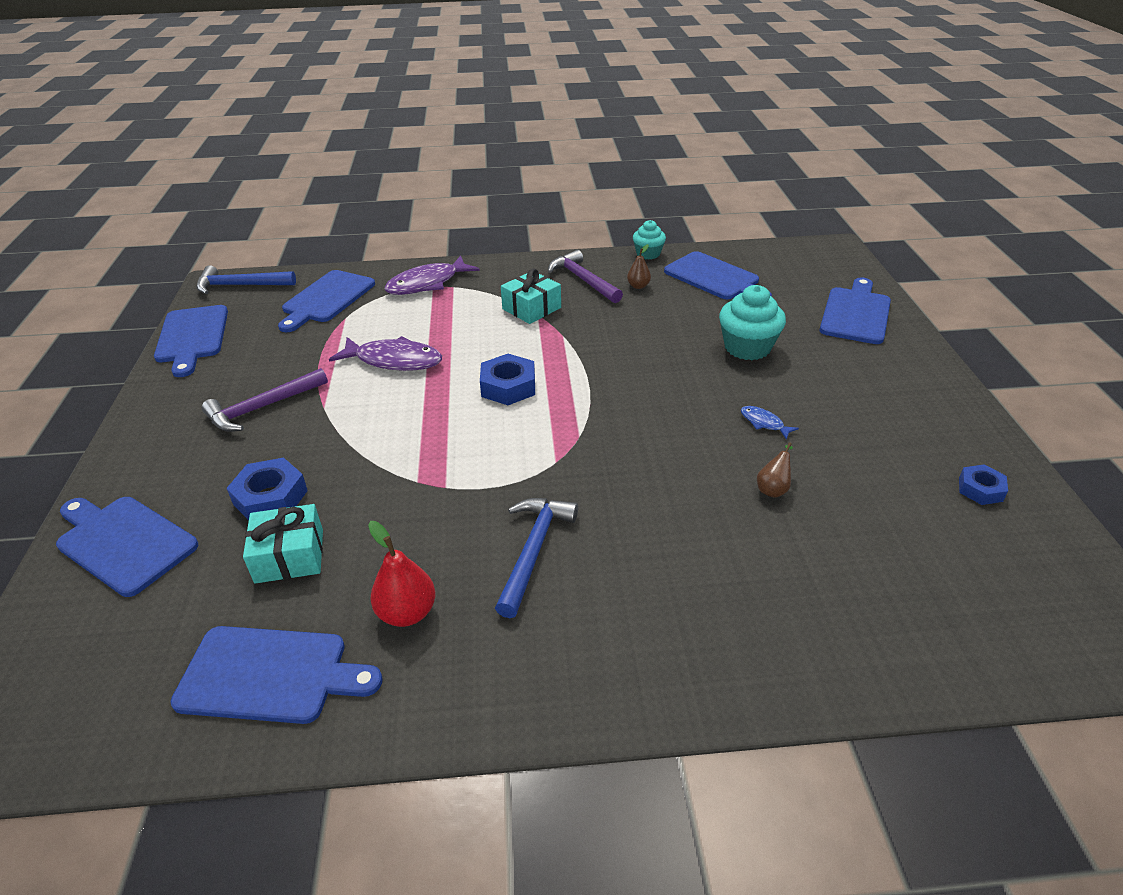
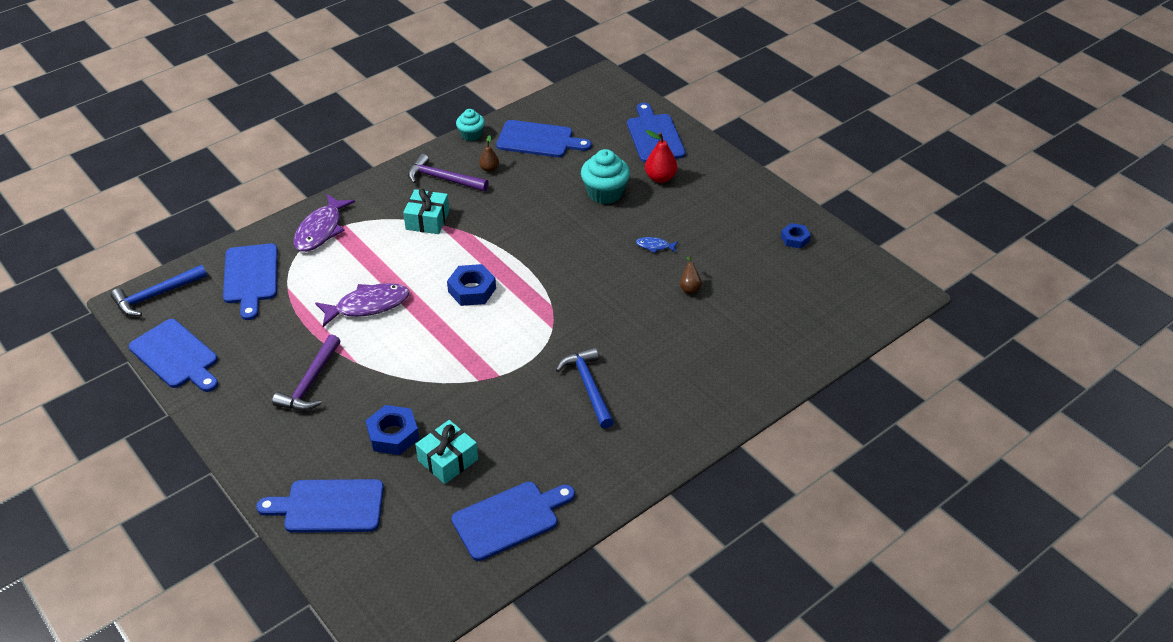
camera: 35 degrees left, 5 degrees up
red pear [368,521,435,627] -> red pear moved to [645,130,677,183]

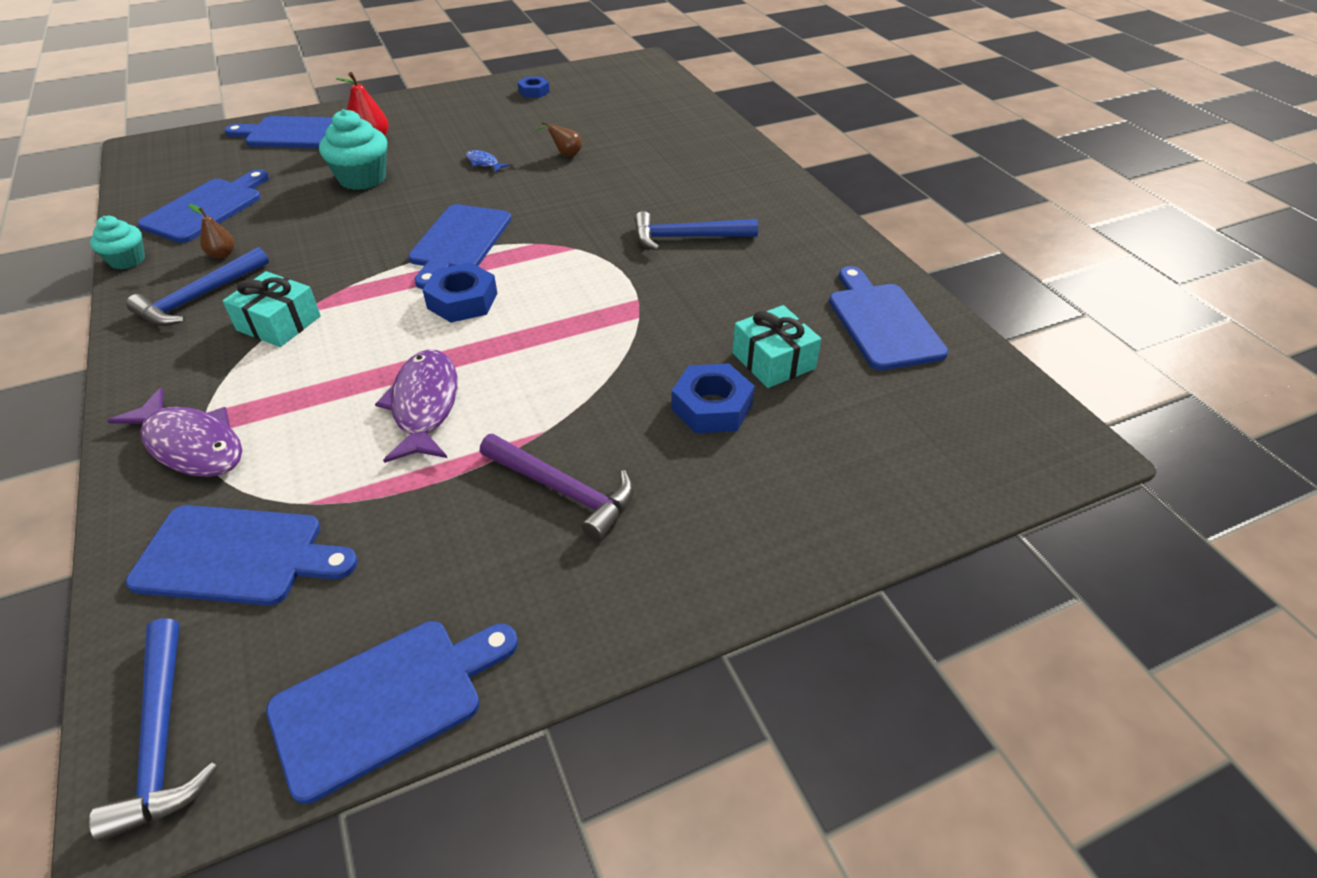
camera: 75 degrees left, 0 degrees up
blue cutting board [256,479,384,533] -> blue cutting board moved to [408,204,511,289]
purple hammer [408,154,489,191] -> blue hammer [126,247,269,326]
blue fish [636,237,678,253] -> blue fish turned 105 degrees clockwise [466,150,510,173]

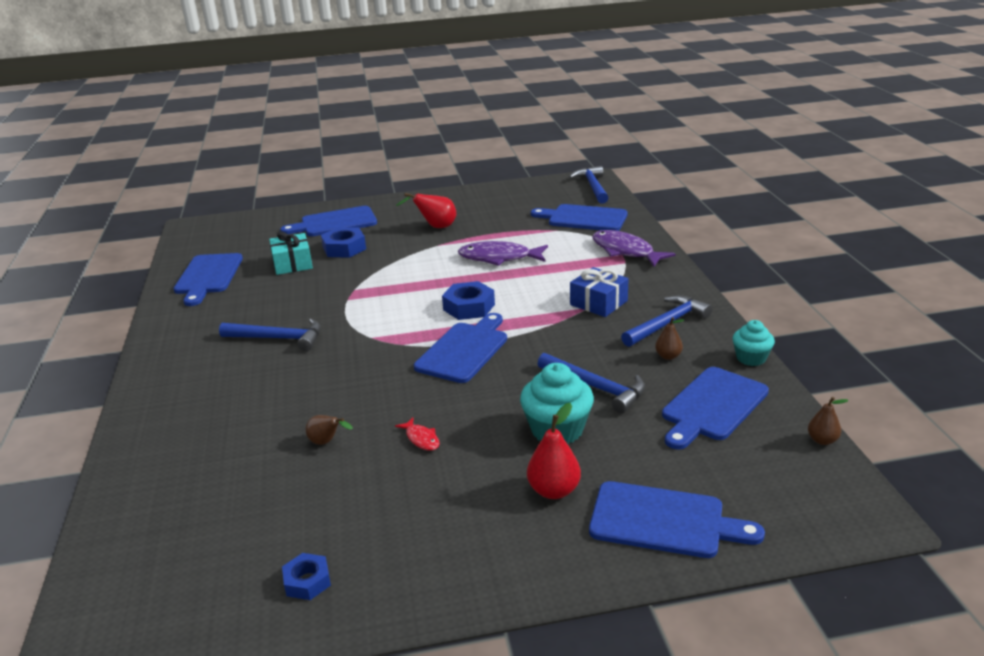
camera: 165 degrees left, 15 degrees down
turquoise gift [223,271,321,347] -> blue gift [570,267,628,317]
blue cutting board [266,621,518,804] -> blue cutting board moved to [280,206,377,236]
purple fish [375,349,458,463] -> purple fish turned 90 degrees clockwise [458,241,548,266]
blue fish [466,150,510,173] -> red fish [395,418,440,451]
purple hammer [480,434,634,541] -> red pear [396,193,456,228]
none -> blue hammer [538,353,645,413]
none -> brown pear [808,397,848,445]

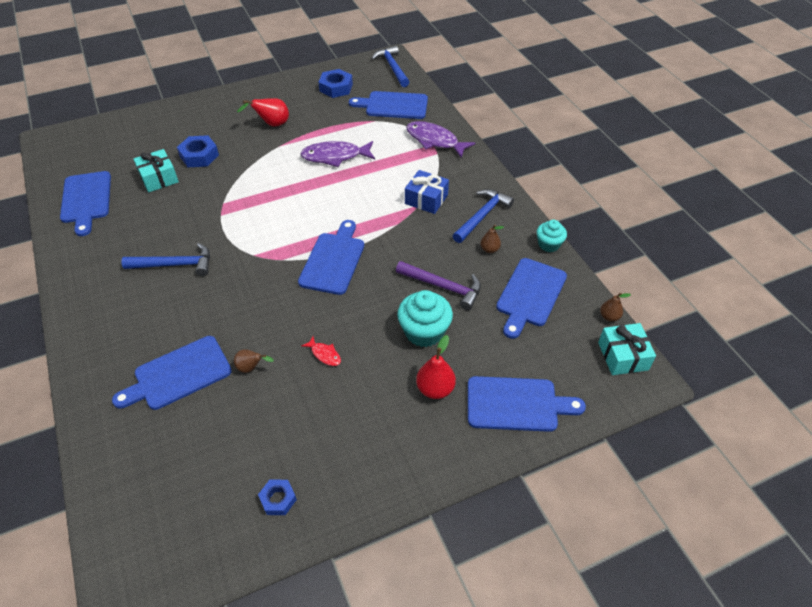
camera: 15 degrees left, 20 degrees up
blue cutting board [280,206,377,236] -> blue cutting board moved to [112,336,232,410]
blue nut [442,281,495,320] -> blue nut moved to [319,69,353,98]
blue hammer [538,353,645,413] -> purple hammer [396,261,481,310]
none -> turquoise gift [598,323,656,375]

